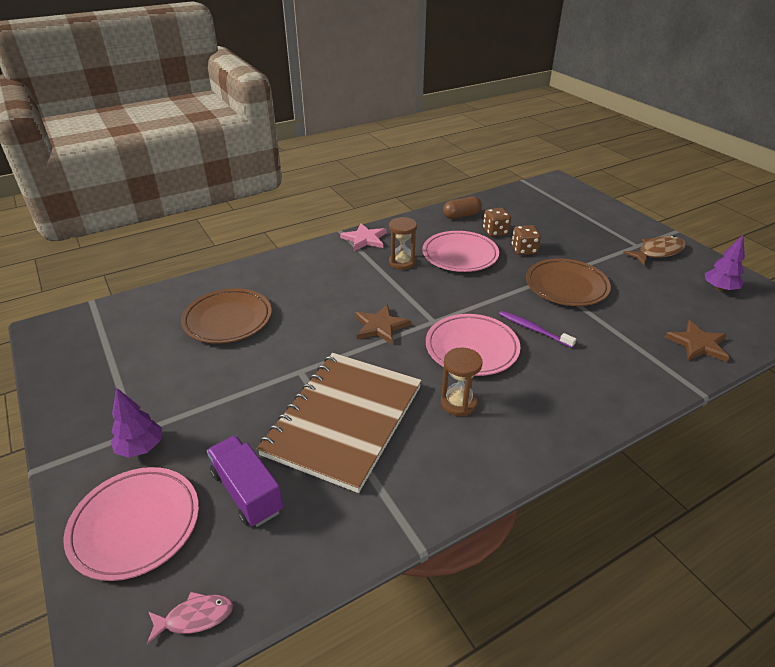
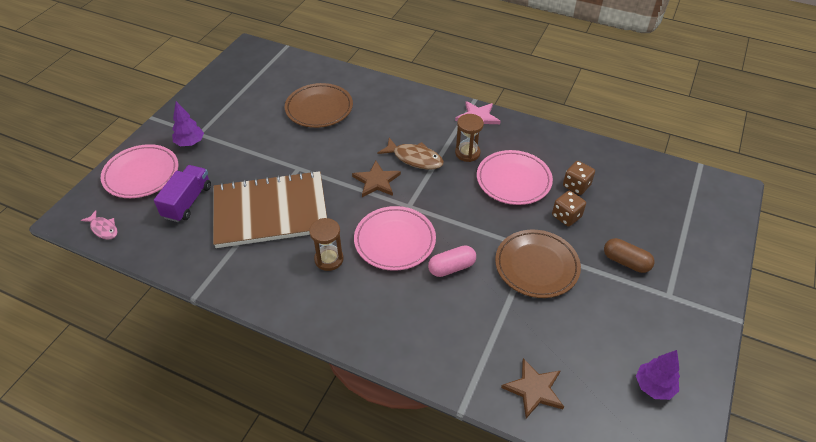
camera: 55 degrees right, 10 degrees up
brown capsule [443,196,482,219] -> brown capsule moved to [604,238,654,273]
purple toothbrush [499,311,576,348] -> pink capsule [428,245,476,277]
brown fish [623,236,686,265] -> brown fish moved to [377,138,444,170]

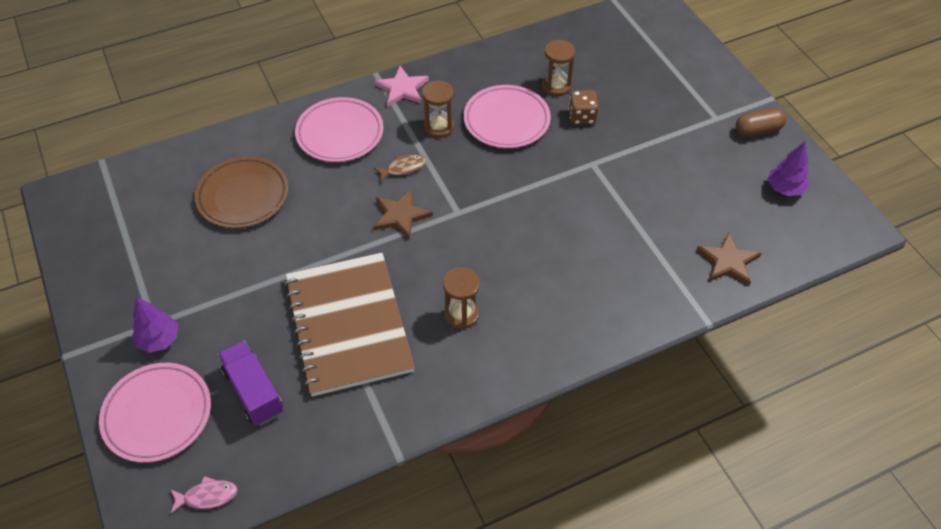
camera: 50 degrees left, 5 degrees up
brown notebook [213,171,327,248] -> brown notebook turned 45 degrees counterclockwise [284,253,415,396]
pink plate [354,206,436,271] -> pink plate moved to [295,97,383,162]
brown fish [377,138,444,170] -> brown fish [374,155,426,182], size x0.63
pink capsule [428,245,476,277] -> none
brown plate [495,230,581,298] -> none
brown dice [563,161,595,195] -> brown hourglass [542,40,575,96]
brown capsule [604,238,654,273] -> brown capsule moved to [736,108,787,137]

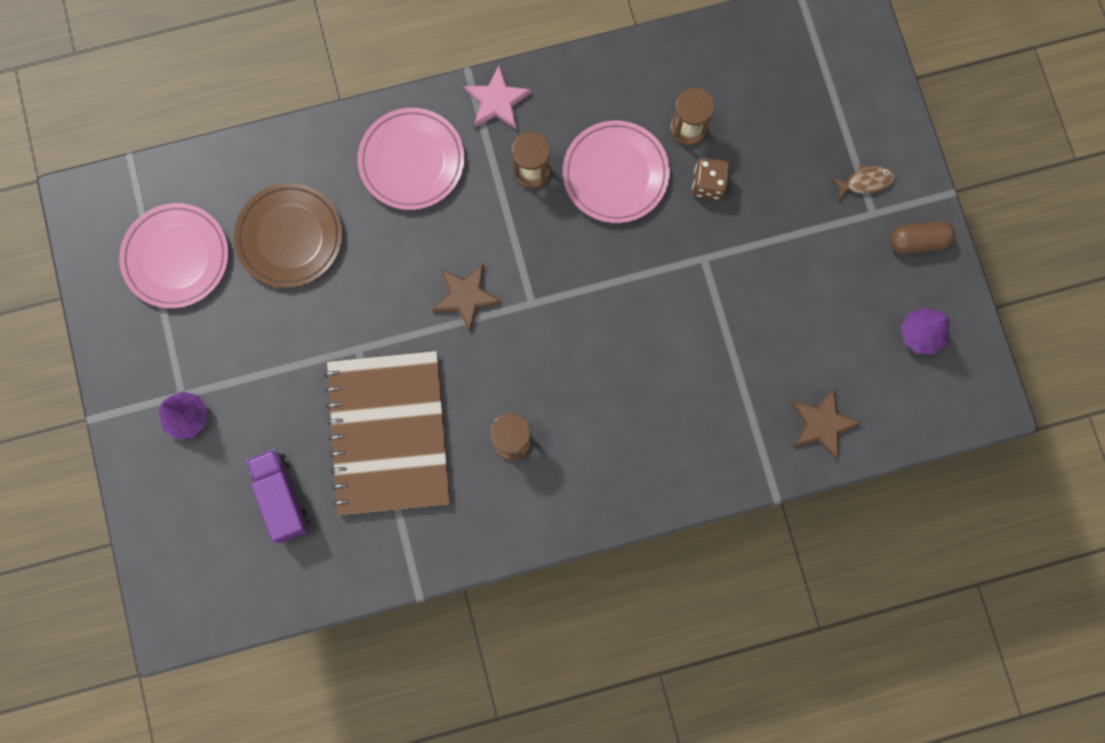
camera: 10 degrees right, 25 degrees up
pink plate [99,363,211,463] -> pink plate moved to [119,203,229,308]
pink fish [170,476,238,514] -> none
brown fish [374,155,426,182] -> brown fish moved to [833,164,895,200]

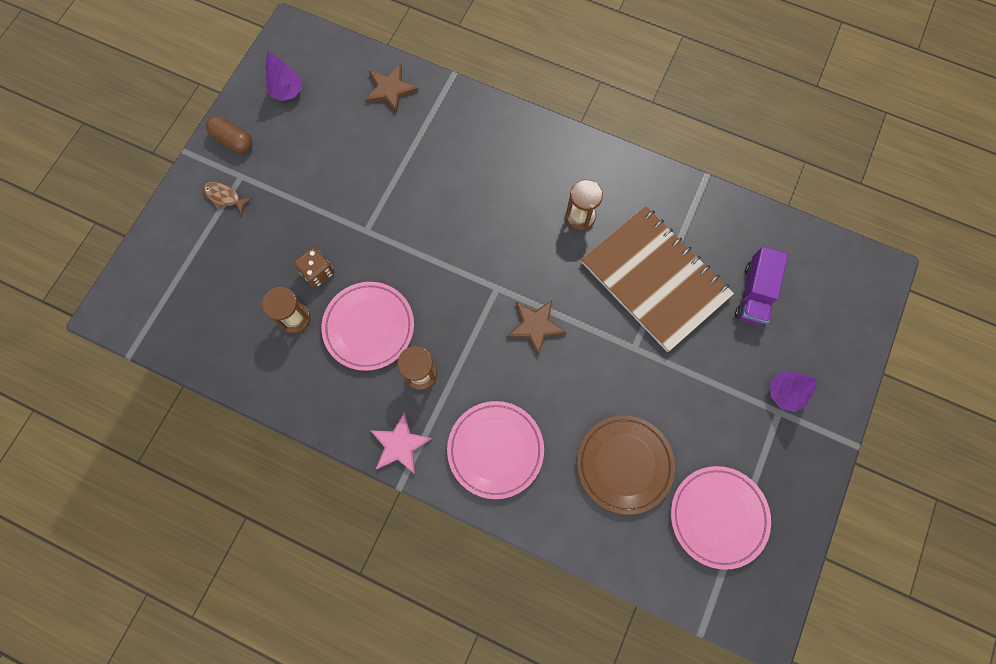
camera: 140 degrees left, 5 degrees down
brown notebook [324,351,450,516] -> brown notebook turned 75 degrees counterclockwise [581,206,734,352]

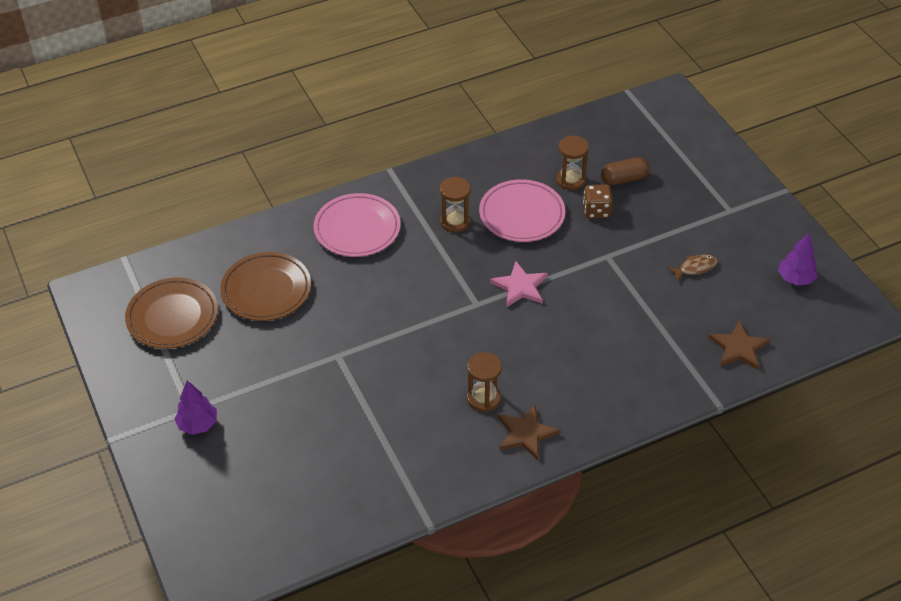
camera: 130 degrees right, 25 degrees down
brown fish [203,182,252,214] -> brown fish moved to [667,254,718,281]
brown capsule [206,116,252,153] -> brown capsule moved to [601,157,649,185]
pink star [370,412,432,474] -> pink star moved to [490,261,548,308]
brown star [507,300,567,356] -> brown star moved to [498,404,560,460]
brown notebook [581,206,734,352] -> none
pink plate [671,466,771,570] -> brown plate [125,277,218,349]
purple truck [735,247,788,326] -> none

